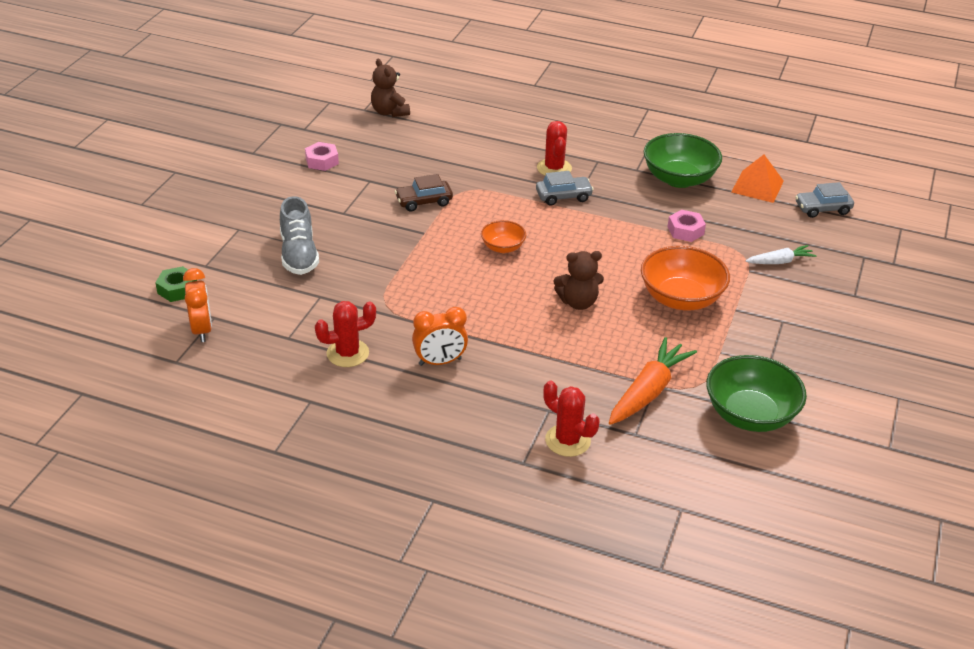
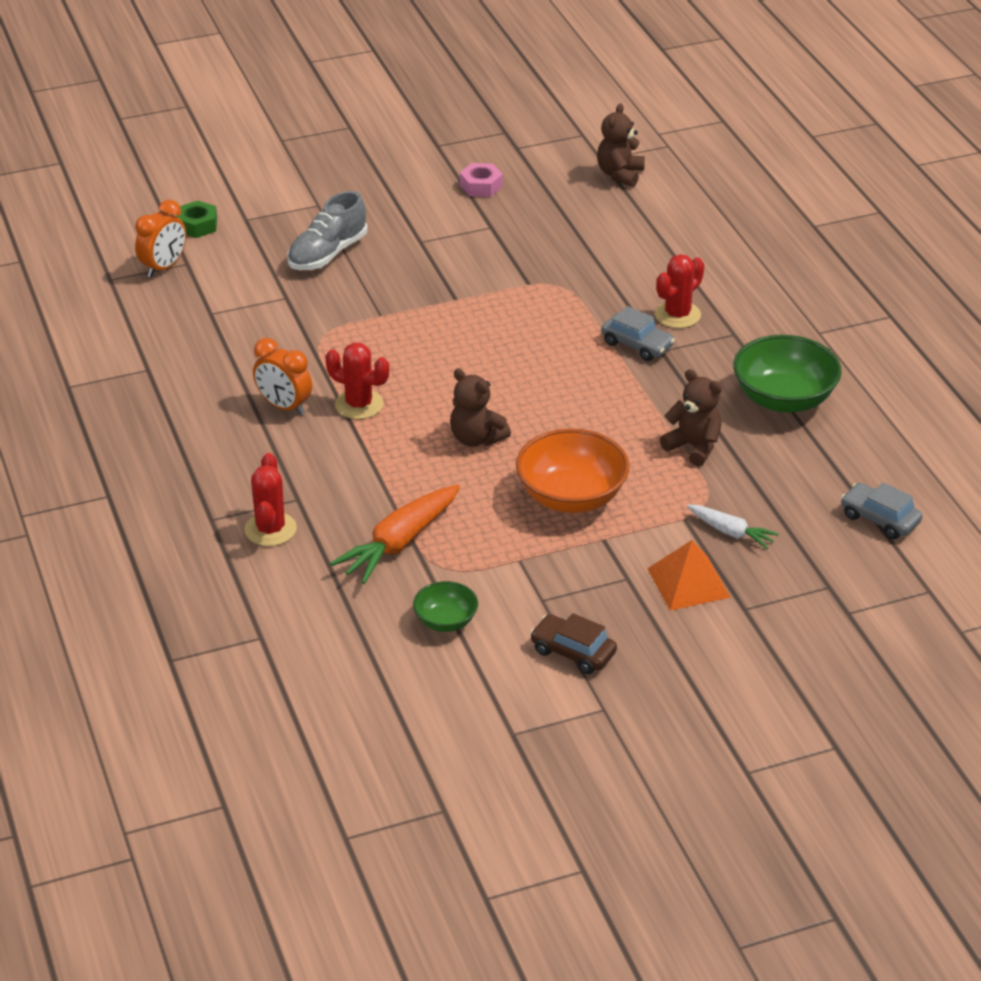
camera: 50 degrees right, 0 degrees up
red cactus [315,301,376,367] -> red cactus moved to [325,343,389,419]
brown car [395,174,453,211] -> brown car moved to [530,613,617,674]
orange bowl [481,220,526,253] -> none
orange carrot [609,337,697,425] -> orange carrot turned 135 degrees clockwise [330,485,460,584]
pink nut [668,210,706,242] -> brown teddy bear [660,369,722,466]
green bowl [706,355,807,432] -> green bowl [413,581,478,632], size x0.54
orange pyramid [732,154,784,203] -> orange pyramid moved to [647,540,731,611]

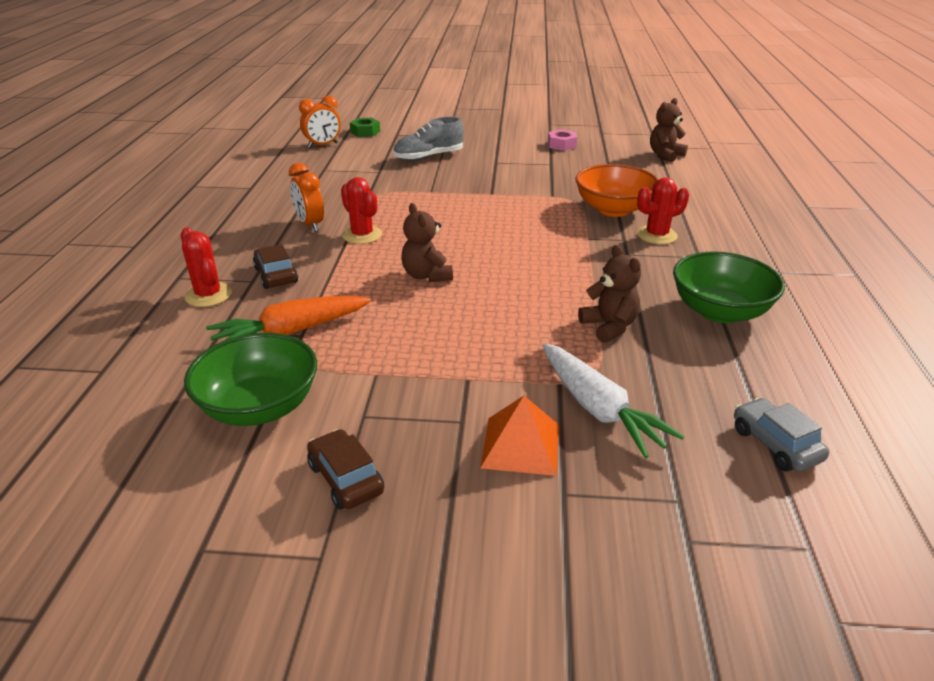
camera: 25 degrees right, 5 degrees down
red cactus [245,453,297,546] -> red cactus turned 60 degrees counterclockwise [181,227,232,307]
green bowl [413,581,478,632] -> green bowl [184,333,317,426], size x1.84
orange bowl [516,428,629,513] -> orange bowl moved to [575,164,659,217]
grey car [602,306,675,361] -> none
white carrot [687,505,779,549] -> white carrot [542,343,684,458], size x1.73
none -> brown car [253,244,298,289]

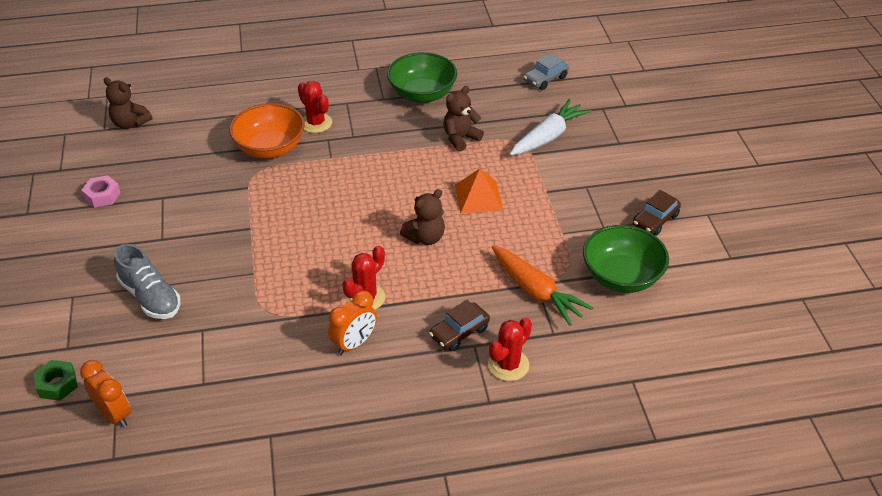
camera: 105 degrees left, 10 degrees up
orange pyramid [480,396,559,476] -> orange pyramid moved to [455,168,503,214]

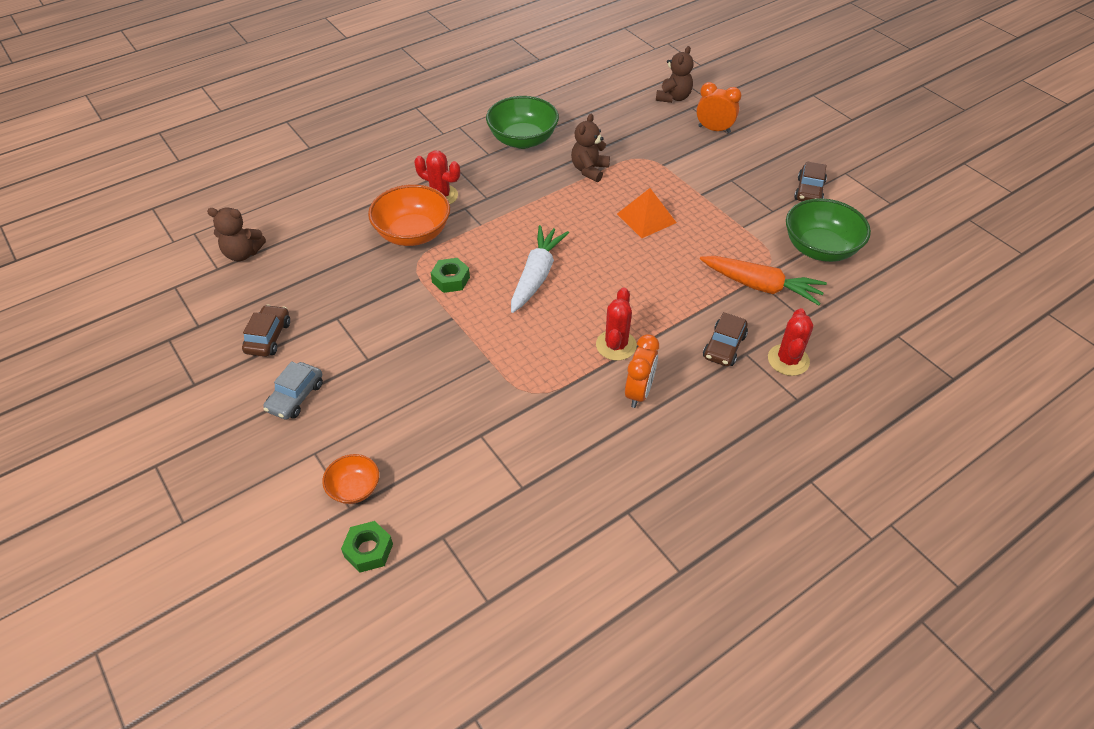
camera: 25 degrees left, 5 degrees up
orange clock [80,360,131,427] -> orange clock moved to [696,82,741,133]
pink nut [81,175,121,208] -> brown car [242,305,290,357]
grey shoe [114,244,180,319] -> none
brown teddy bear [400,189,445,245] -> brown teddy bear moved to [656,46,694,103]
white carrot [510,99,591,155] -> white carrot moved to [511,225,569,313]
grey car [524,53,569,90] -> grey car moved to [263,361,323,420]
none -> orange bowl [322,454,379,504]
none -> green nut [431,258,470,293]

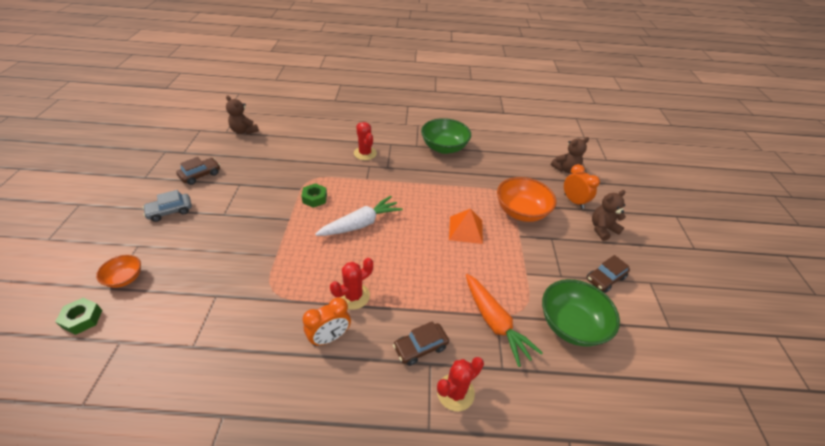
camera: 35 degrees right, 5 degrees down
orange bowl [368,184,450,246] -> orange bowl moved to [497,177,556,222]
brown teddy bear [571,114,610,182] -> brown teddy bear moved to [592,190,626,241]

